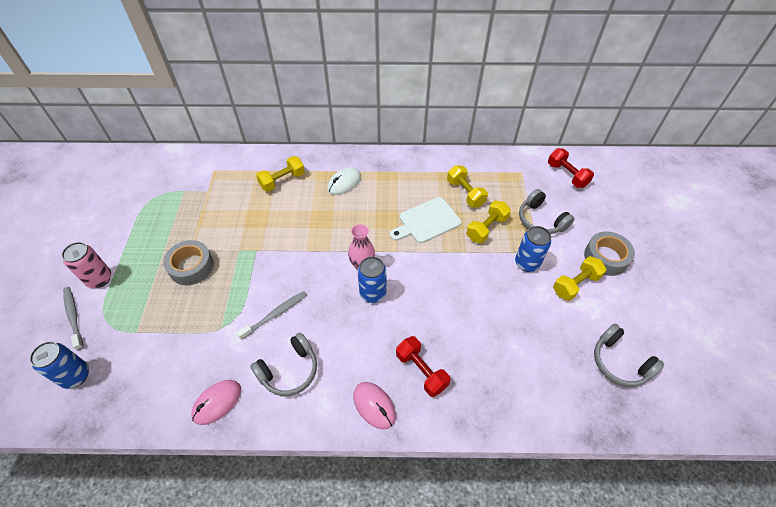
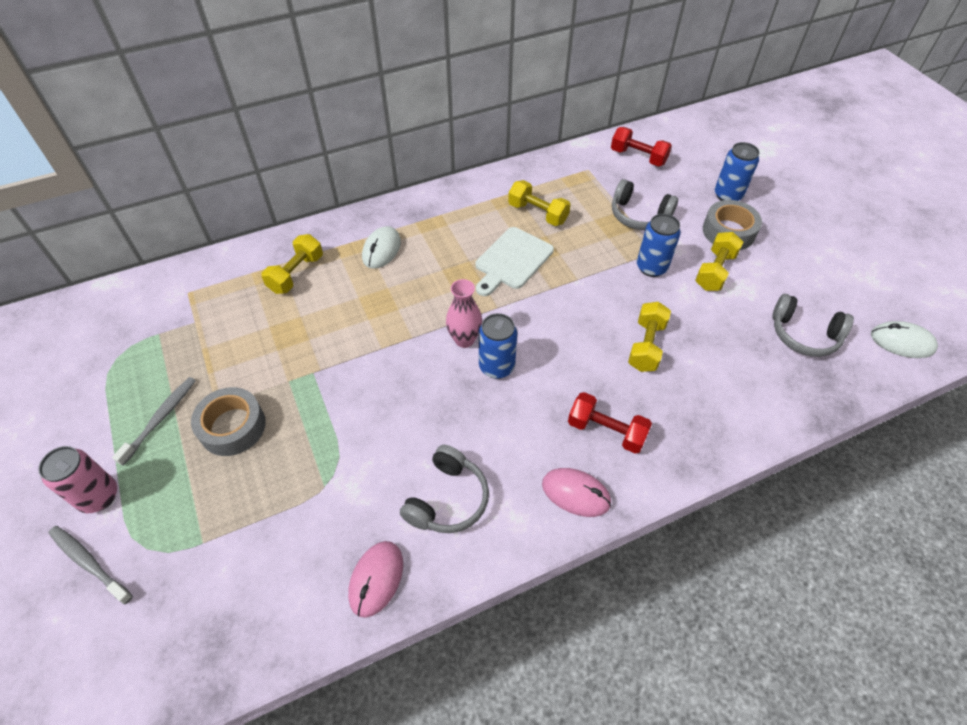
camera: 25 degrees left, 0 degrees up
blue can [30,341,89,389] -> blue can moved to [715,142,759,201]
grey toothbrush [237,291,307,340] -> grey toothbrush moved to [112,377,196,466]
yellow dumbbell [467,201,511,243] -> yellow dumbbell moved to [628,302,671,372]
none -> white mouse [871,321,938,358]

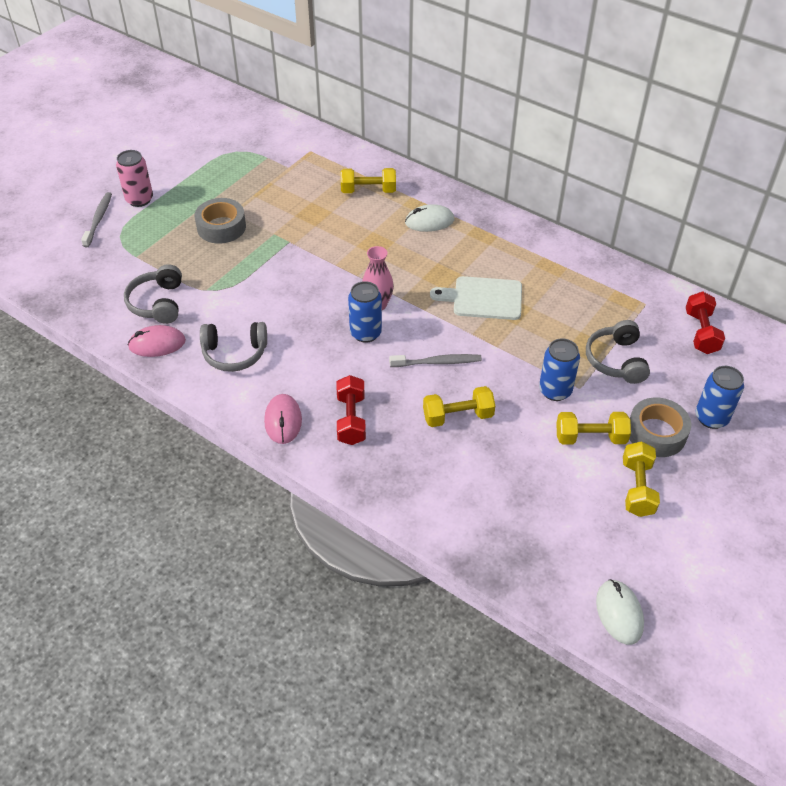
camera: 60 degrees right, 5 degrees down
grey toothbrush [112,377,196,466] -> grey toothbrush moved to [389,354,482,367]
yellow dumbbell [508,180,571,226] -> yellow dumbbell moved to [623,441,660,517]
grey headphones [772,294,854,357] -> grey headphones moved to [124,264,182,324]

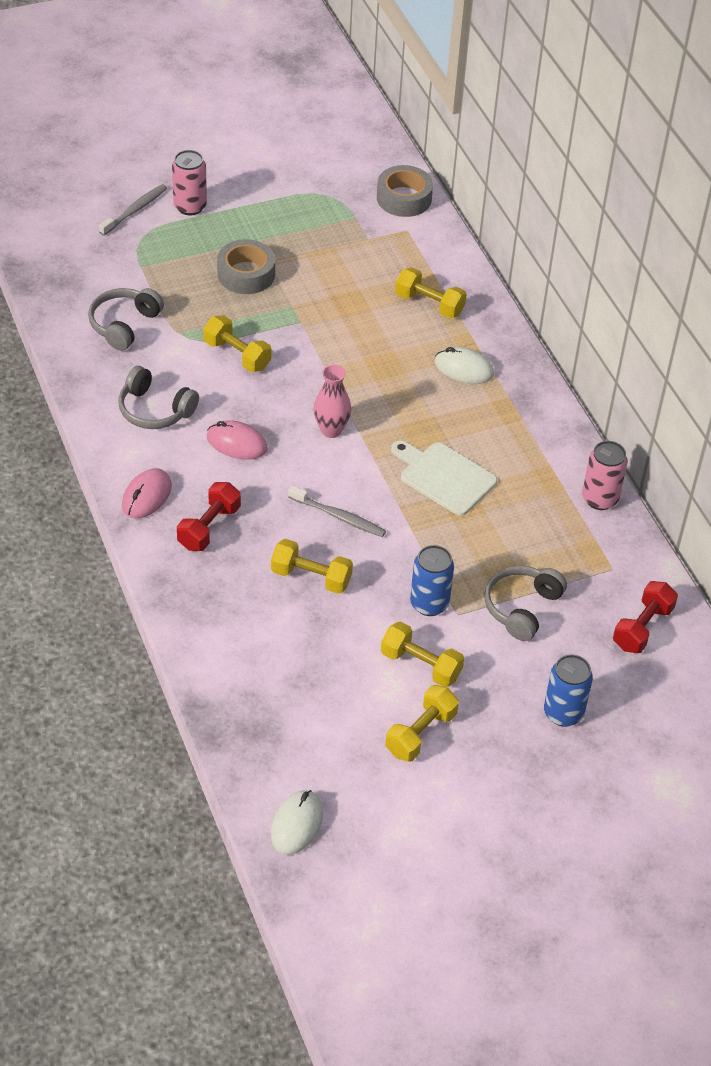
camera: 30 degrees right, 0 degrees up
pink mouse [128,325,186,357] -> pink mouse moved to [207,420,268,459]
blue can [348,281,382,343] -> none
grey tape [629,397,691,457] -> grey tape moved to [377,165,433,217]
none -> yellow dumbbell [203,315,271,372]
none -> pink can [582,441,628,510]

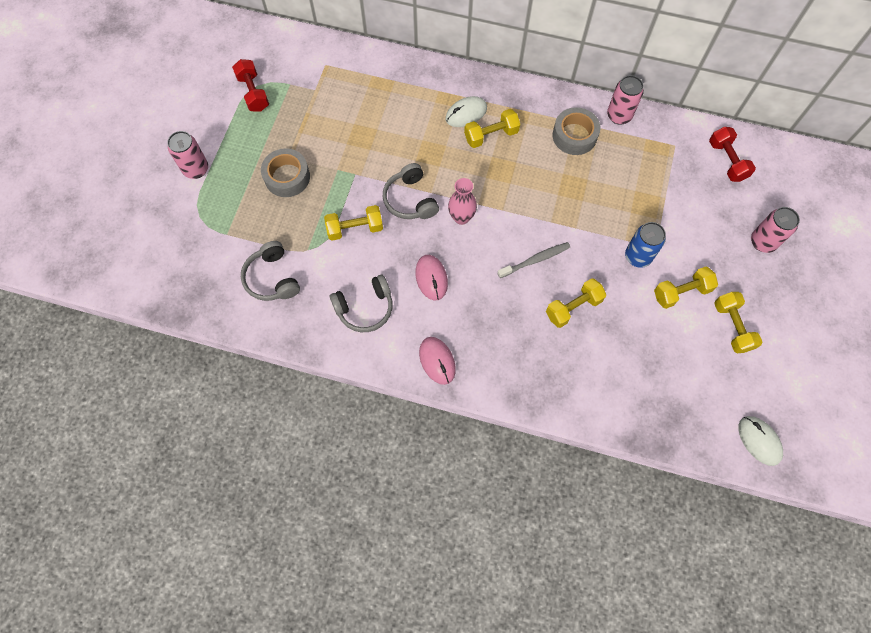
camera: 50 degrees left, 20 degrees up
grey toothbrush [99,184,167,236] -> none
red dumbbell [177,482,241,551] -> red dumbbell moved to [232,59,269,112]
pink mouse [207,420,268,459] -> pink mouse turned 75 degrees counterclockwise [415,255,448,300]
grey tape [377,165,433,217] -> grey tape moved to [553,107,601,155]
white cutting board [391,440,497,516] -> none
yellow dumbbell [395,267,467,318] -> yellow dumbbell moved to [464,109,520,148]
grey headphones [484,566,567,641] -> grey headphones moved to [383,163,439,219]
blue can [544,654,593,727] -> pink can [751,207,800,253]

